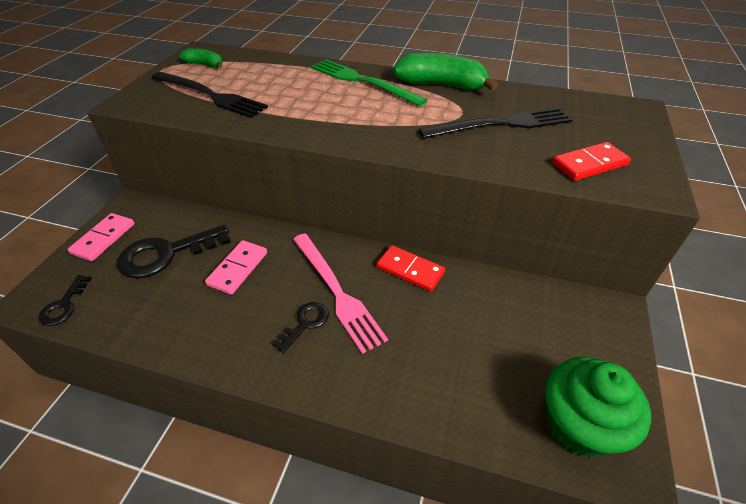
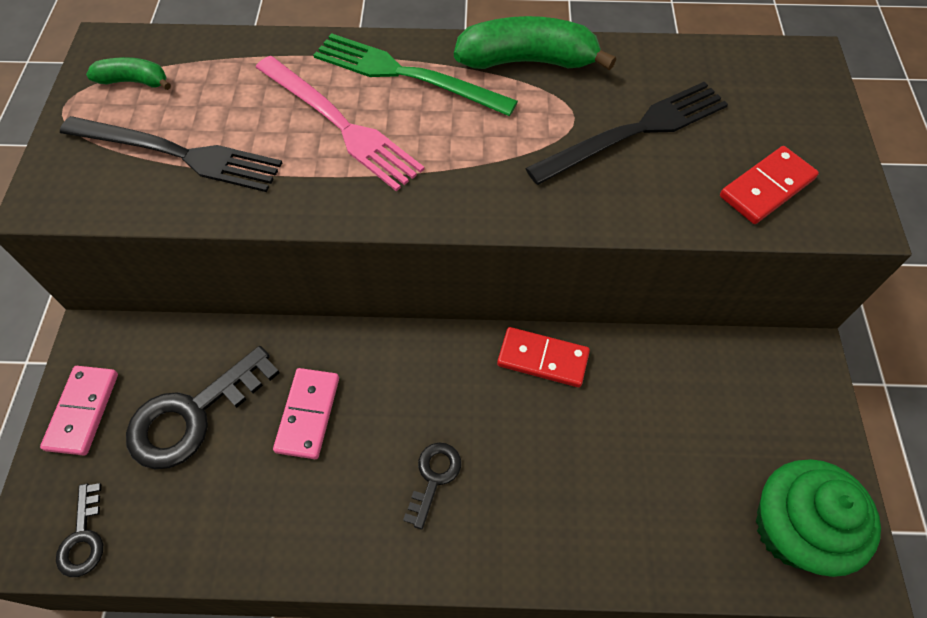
camera: 15 degrees left, 15 degrees up
pink fork [293,233,388,354] -> pink fork moved to [255,56,425,191]

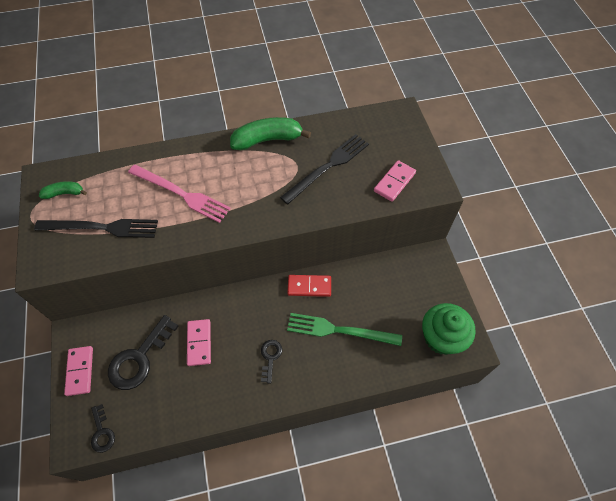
camera: 15 degrees left, 0 degrees up
green fork [313,33,518,116] -> green fork moved to [287,313,402,346]
red domino [720,146,819,224] -> pink domino [374,160,416,202]

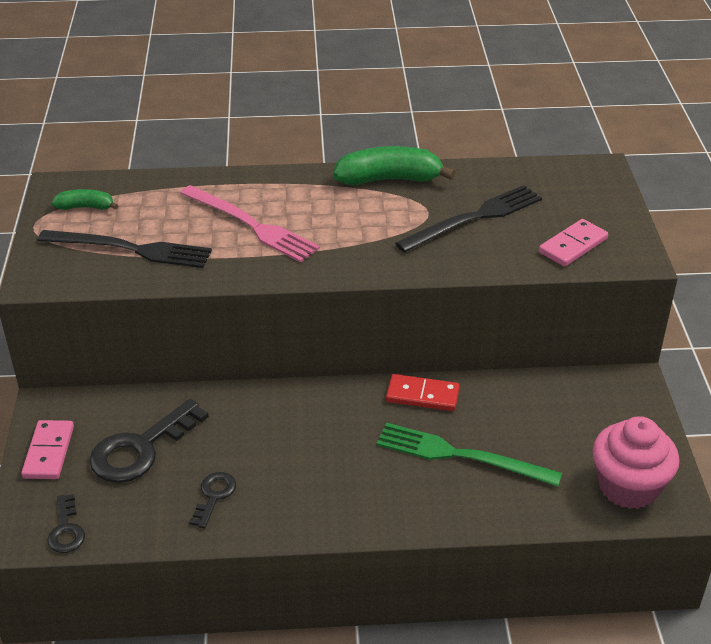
camera: 10 degrees right, 20 degrees down
pink domino [187,319,211,366] -> none
black key [261,340,282,383] -> black key moved to [189,472,236,528]
green cupcake [422,303,475,355] -> pink cupcake [592,416,679,509]

